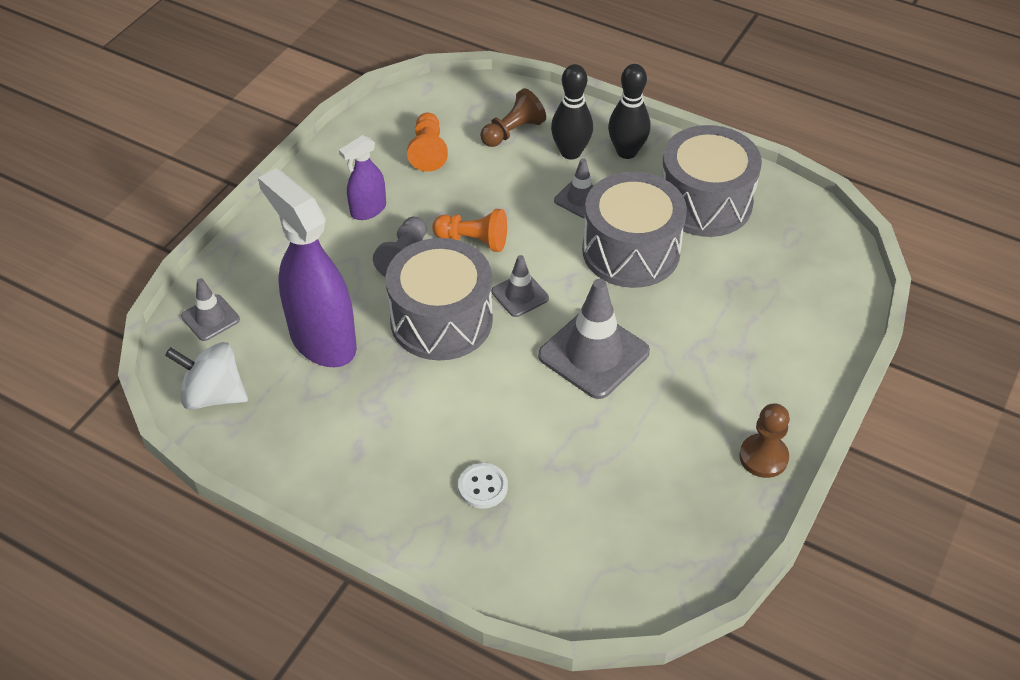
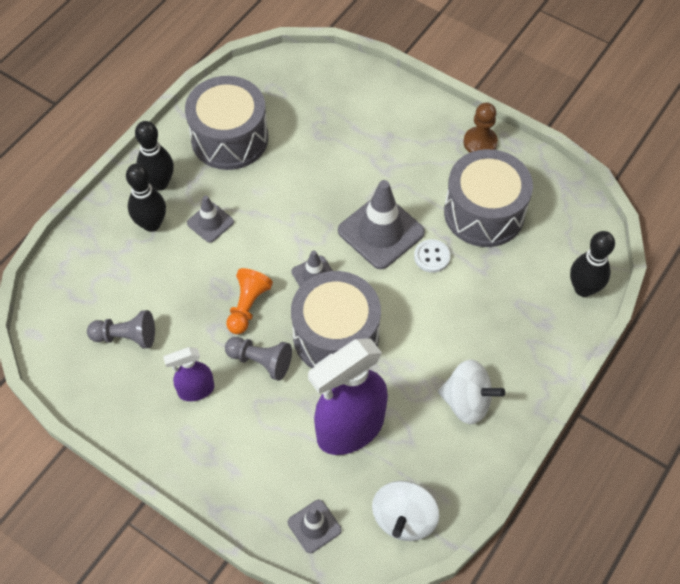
camera: 85 degrees left, 10 degrees up
purple spray bottle [339,135,386,220] -> purple spray bottle turned 105 degrees clockwise [163,347,214,401]
orange pawn [407,113,448,171] -> grey pawn [87,310,155,348]
white button [458,463,508,509] -> white button moved to [414,239,451,273]
brown pawn [480,88,546,147] -> none
grey drum [582,172,687,288] -> grey drum moved to [444,149,533,247]
none -> white spinning top [438,360,505,424]
none -> black bowling pin [570,231,615,297]

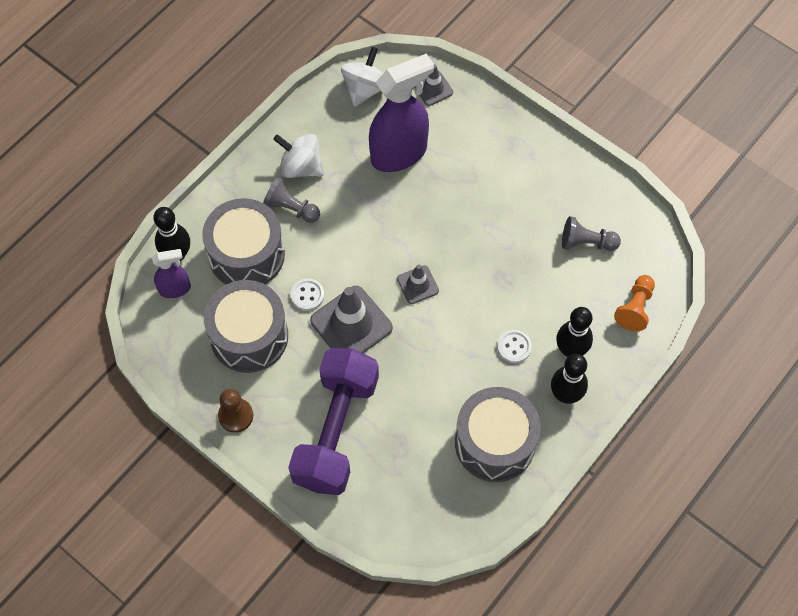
camera: 175 degrees left, 5 degrees up
purple spray bottle [163,347,214,401] -> purple spray bottle moved to [152,249,191,298]
grey traffic cone [187,195,234,243] -> white button [497,330,532,363]
grey pawn [225,337,292,381] -> grey pawn moved to [263,178,320,223]
orange pawn [226,268,273,334] -> orange pawn moved to [614,275,655,331]
grey drum [291,271,381,368] -> grey drum moved to [202,198,285,284]
none -> purple dumbbell [288,348,379,495]

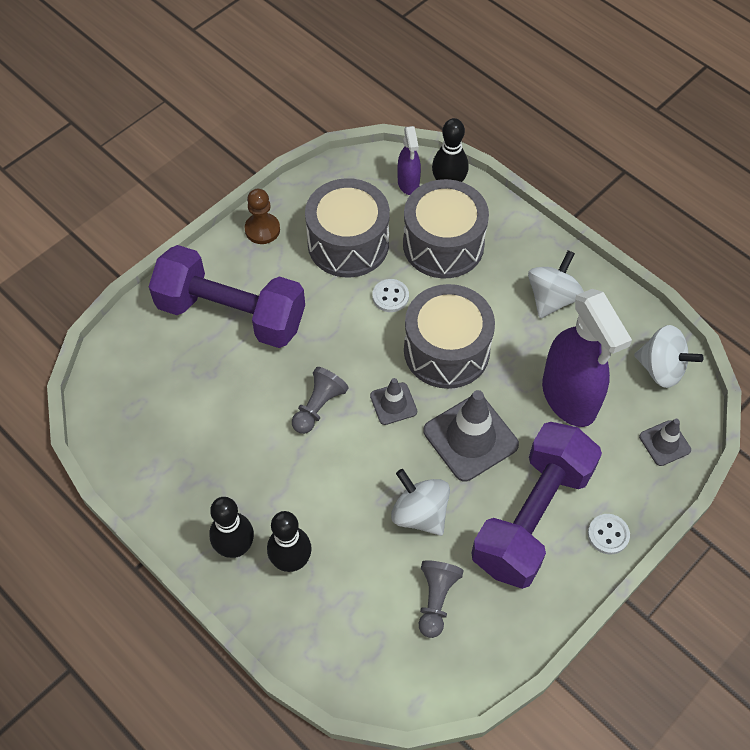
camera: 95 degrees right, 5 degrees down
grey pawn [263,178,320,223] -> grey pawn moved to [292,367,349,434]
grey traffic cone [310,286,393,353] -> grey traffic cone moved to [424,390,519,481]
grey drum [455,387,541,482] -> grey drum moved to [404,284,495,389]
white button [497,330,532,363] -> white button moved to [588,514,630,555]
orange pawn [614,275,655,331] -> none
none -> white spinning top [391,469,450,536]
none -> purple dumbbell [471,422,602,589]

